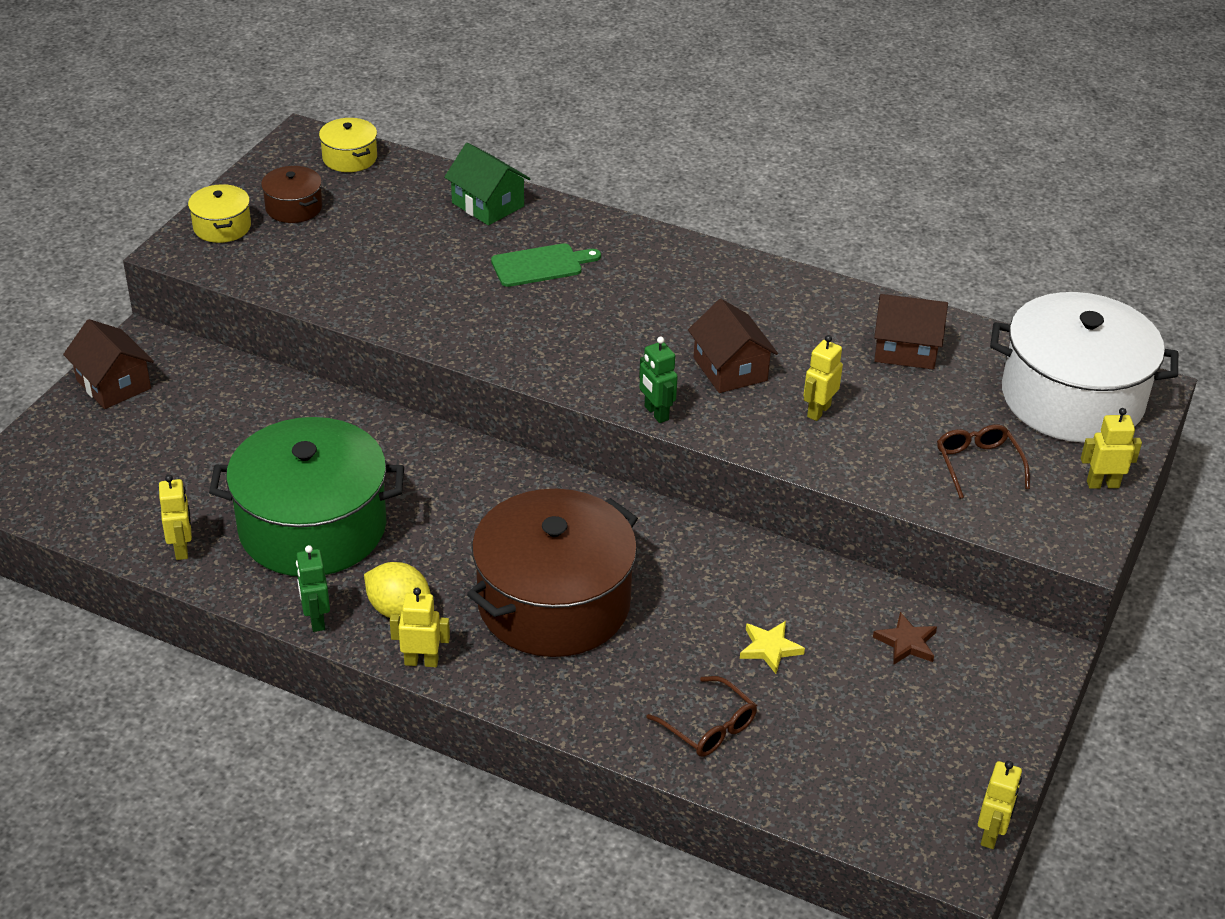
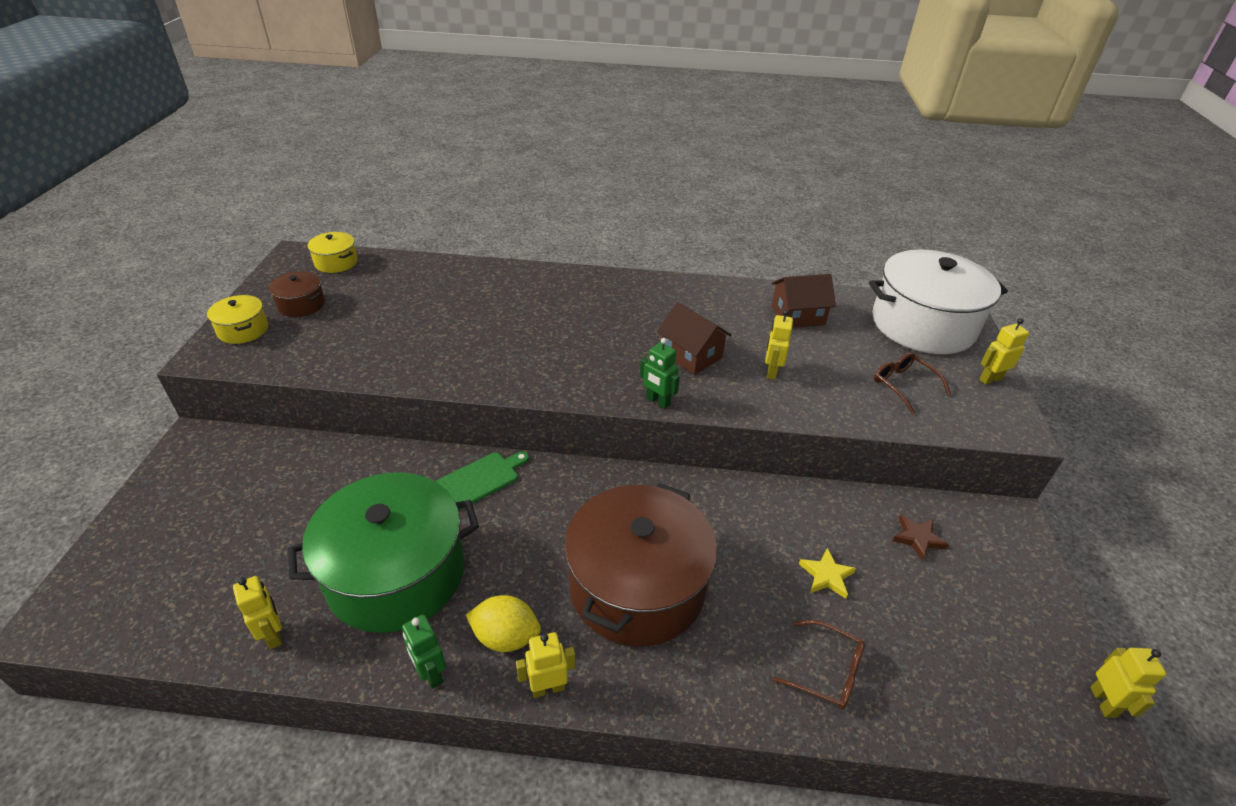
camera: 20 degrees left, 0 degrees up
brown house [63,319,154,409] -> none
green house [444,143,531,225] -> none
green cutting board [491,243,601,287] -> green cutting board moved to [435,451,529,510]

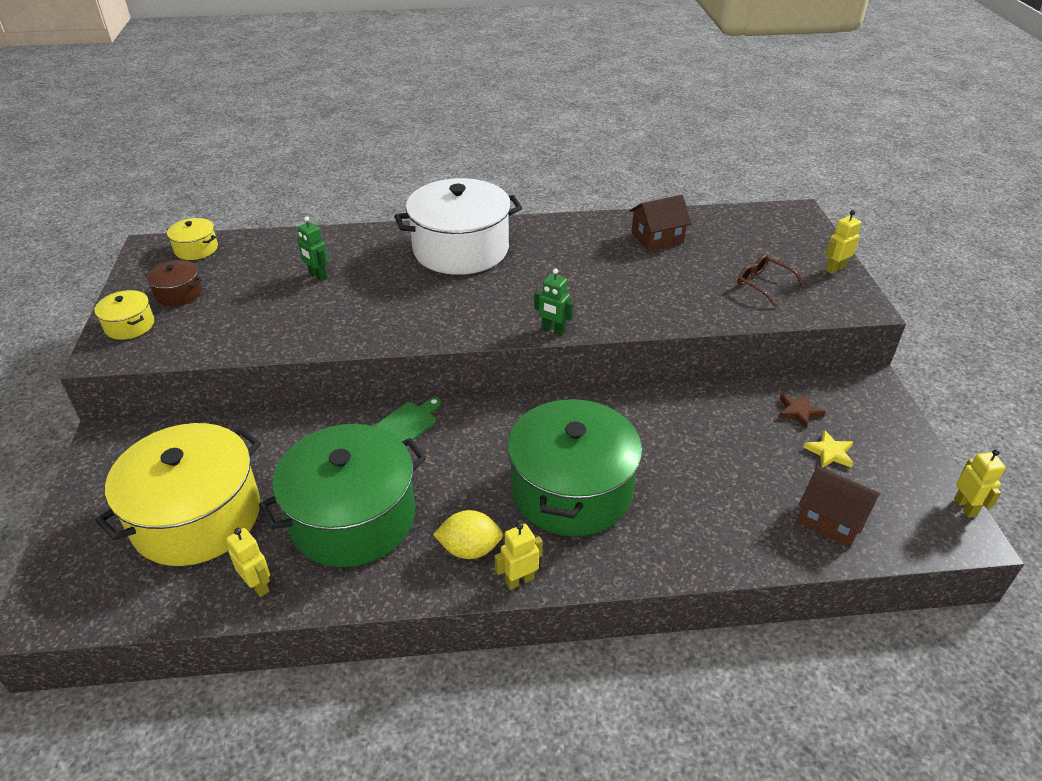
camera: 10 degrees left, 0 degrees up
green robot [402,615,446,689] -> green robot moved to [297,216,328,281]
brown pot [565,483,717,647] -> green pot [507,397,642,536]
brown house [657,302,732,375] -> brown house moved to [797,467,880,548]
yellow robot [765,310,793,380] -> none
brown glasses [772,620,865,710] -> none
yellow star [799,548,856,599] -> yellow star moved to [804,430,853,468]
white pot [869,250,1008,354] -> white pot moved to [394,178,522,275]
none -> yellow pot [95,423,261,566]

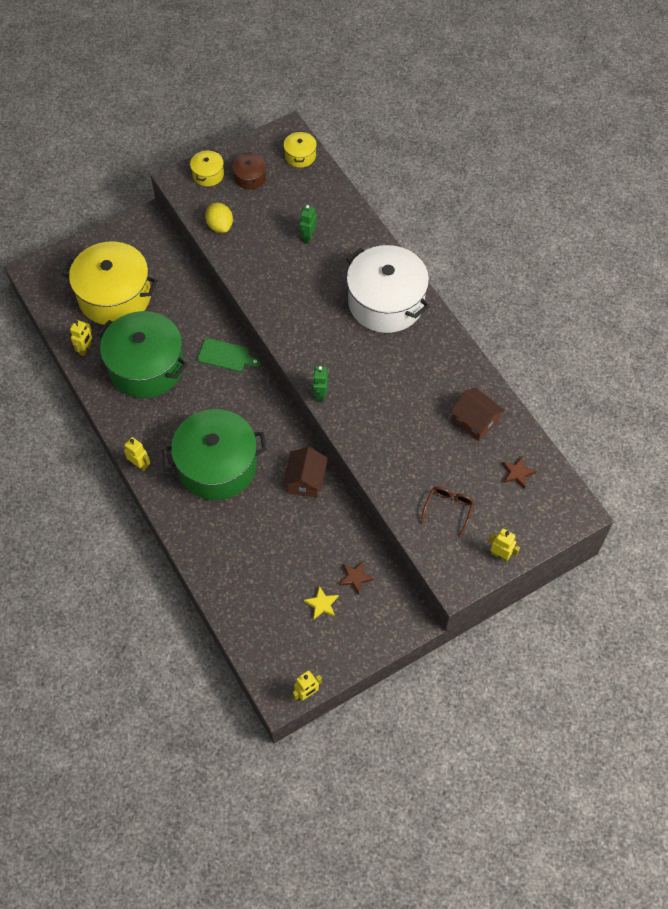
camera: 65 degrees right, 20 degrees up
yellow lemon [433,510,503,559] -> yellow lemon moved to [205,203,233,233]
brown house [797,467,880,548] -> brown house moved to [283,447,328,498]
none -> brown star [502,457,536,489]

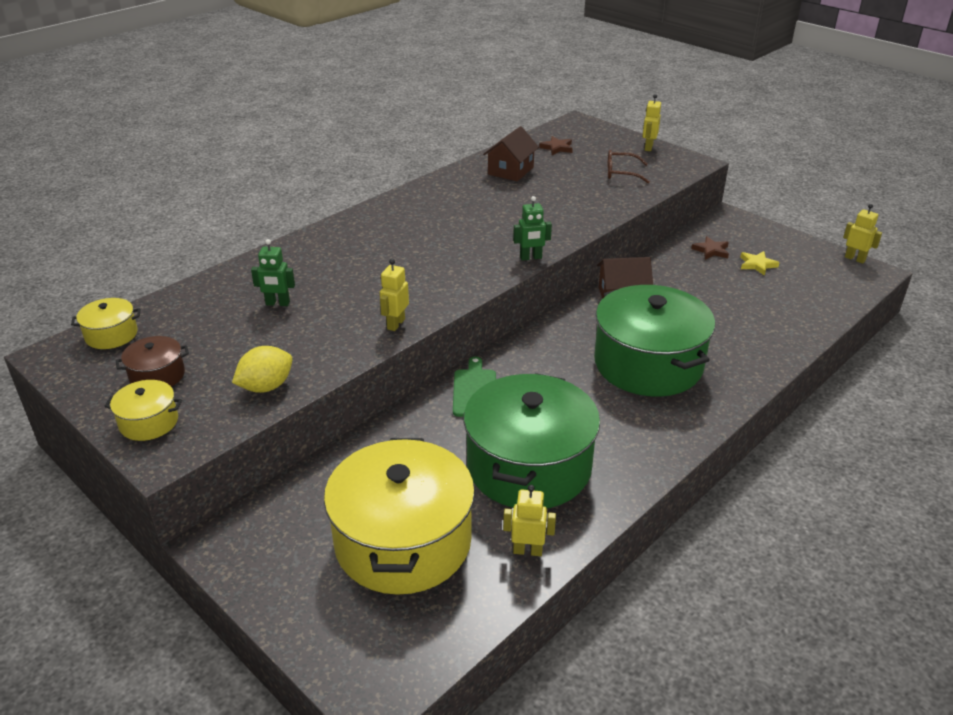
camera: 105 degrees left, 25 degrees down
yellow robot [124,437,150,471] -> yellow robot moved to [380,259,409,331]
white pot [346,245,430,333] -> none

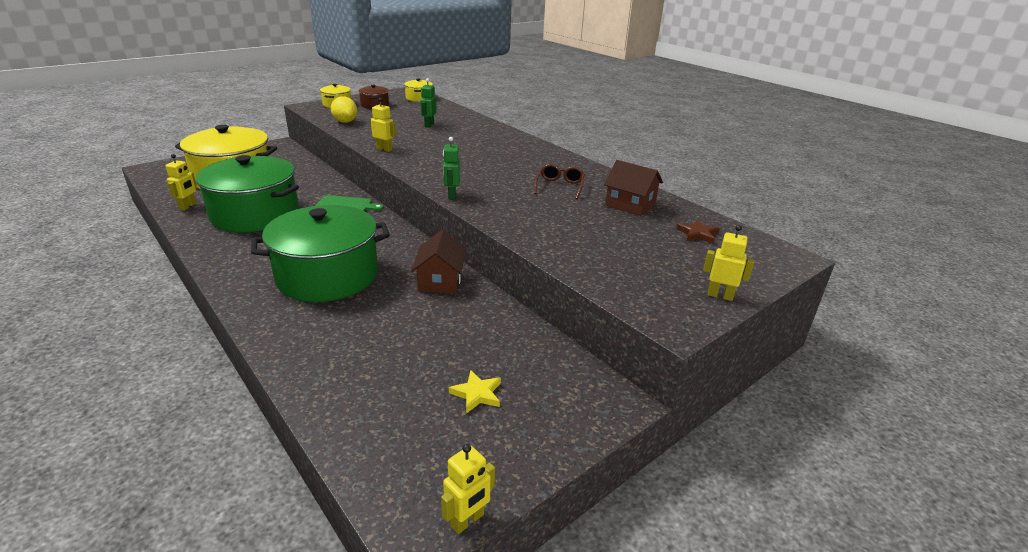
camera: 95 degrees right, 5 degrees down
brown glasses [607,150,650,184] -> brown glasses moved to [534,164,585,199]
brown star [691,236,729,260] -> none

